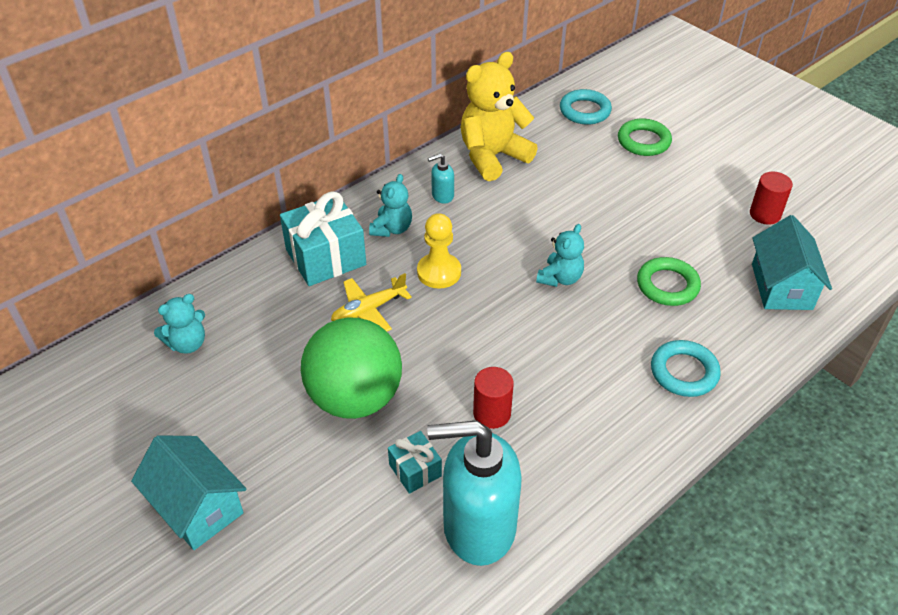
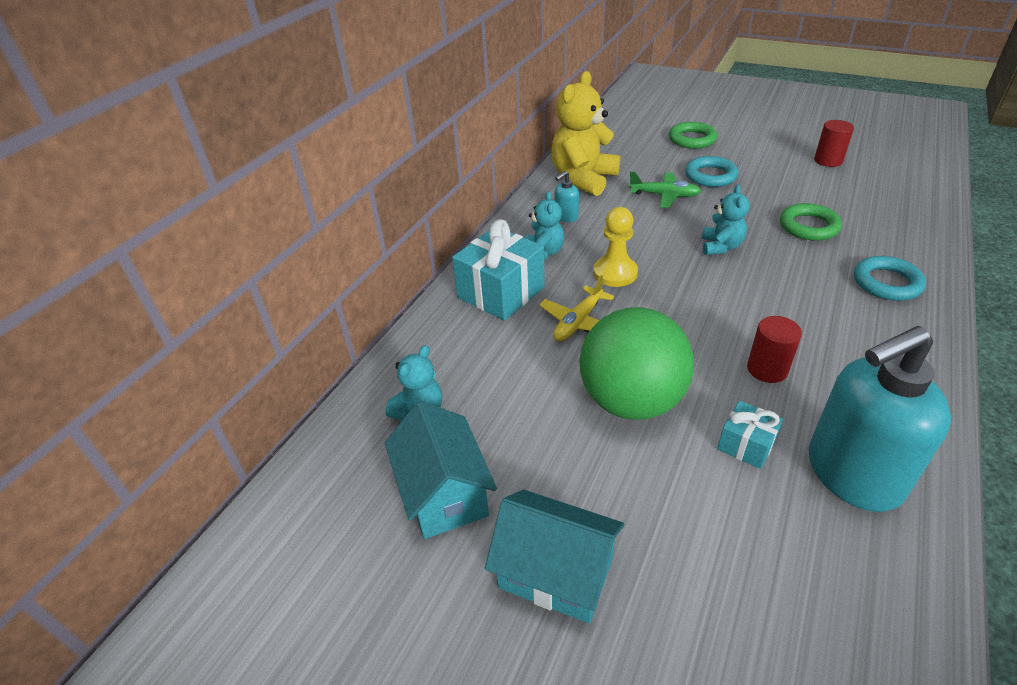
camera: 20 degrees left, 5 degrees down
turquoise ring [560,89,612,125] -> turquoise ring moved to [685,156,739,187]
turquoise house [752,215,832,310] -> turquoise house moved to [384,401,497,539]
none -> green plane [629,172,701,208]

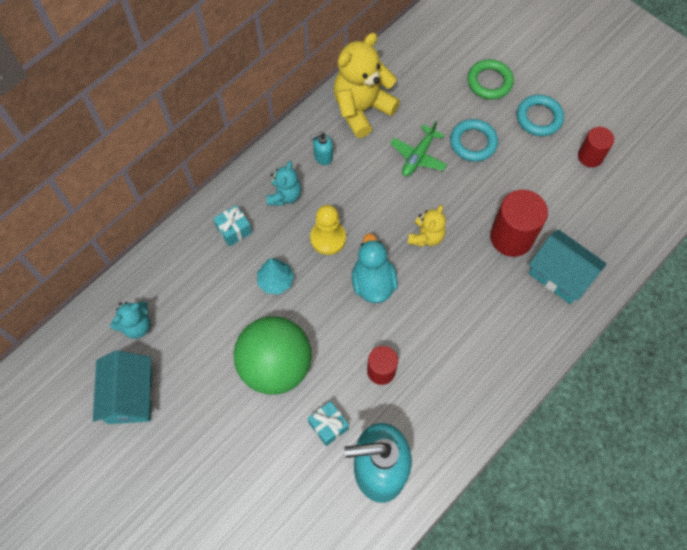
camera: 15 degrees right, 25 degrees up
turquoise gift [452,219,545,321] -> turquoise gift [213,205,252,246], size x0.52
turquoise house [485,490,624,624] -> turquoise house moved to [529,229,607,304]
yellow plane [539,275,614,341] -> turquoise tree [257,258,294,294]
green plane [629,172,701,208] -> green plane turned 90 degrees clockwise [390,121,447,176]
turquoise teddy bear [702,185,749,255] -> yellow teddy bear [407,205,446,247]
green ring [780,203,842,241] -> red cylinder [490,190,548,257]
turquoise ring [854,256,926,301] -> turquoise ring moved to [517,95,564,136]
none -> turquoise duck [352,233,398,303]

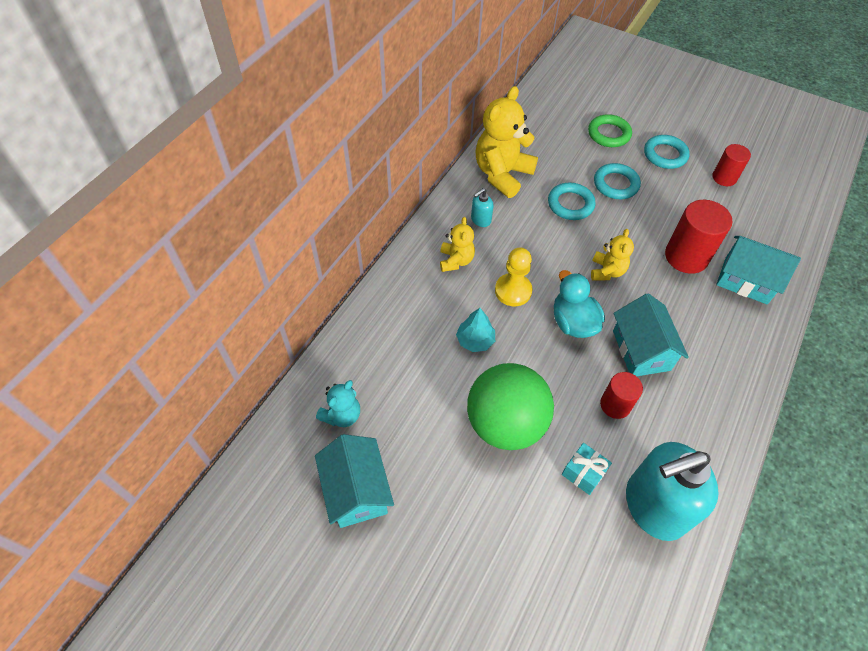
camera: 15 degrees left, 10 degrees down
turquoise gift [213,205,252,246] -> none
turquoise teddy bear [267,161,301,206] -> yellow teddy bear [440,217,475,272]
green plane [390,121,447,176] -> turquoise ring [548,183,596,220]
none -> turquoise house [613,293,689,376]

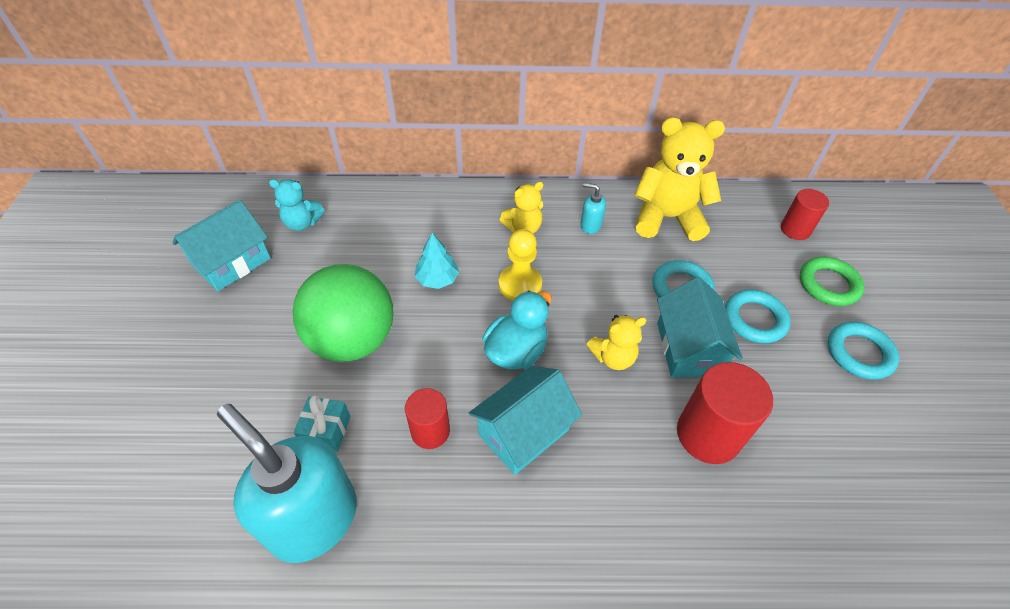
camera: 60 degrees right, 5 degrees down
red cylinder [712,144,751,186] -> red cylinder moved to [781,189,829,240]
turquoise house [716,236,801,305] -> turquoise house moved to [657,277,743,378]

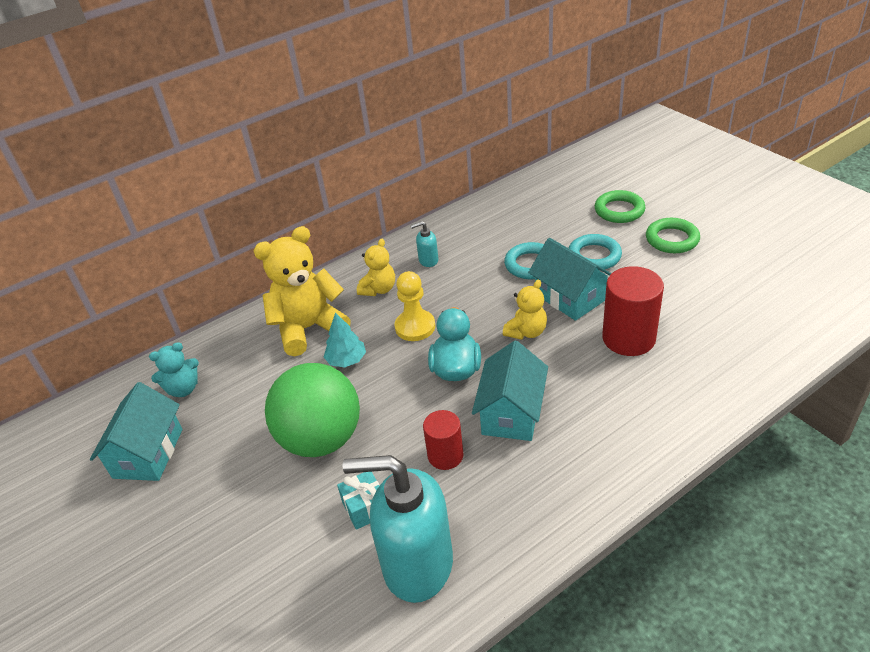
camera: 30 degrees left, 10 degrees down
yellow teddy bear [634,117,725,241] -> yellow teddy bear moved to [254,226,351,356]
red cylinder [781,189,829,240] -> none
turquoise ring [828,321,899,380] -> green ring [646,218,700,253]

